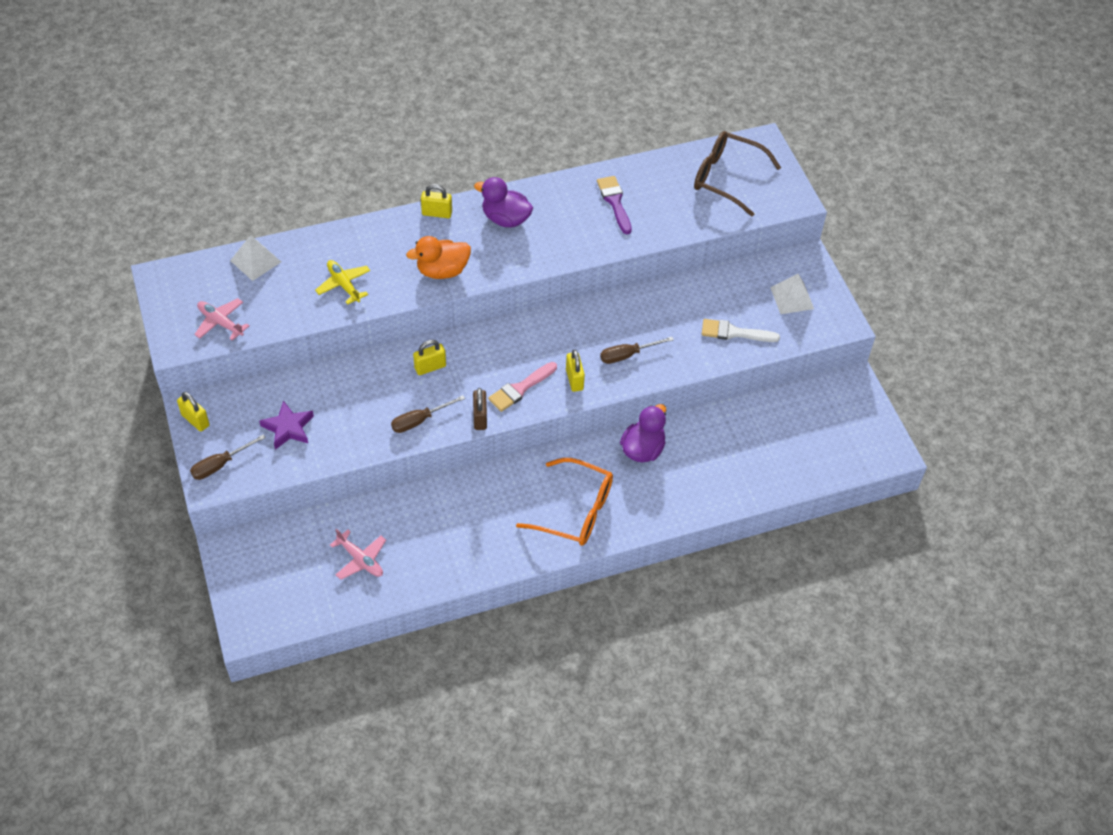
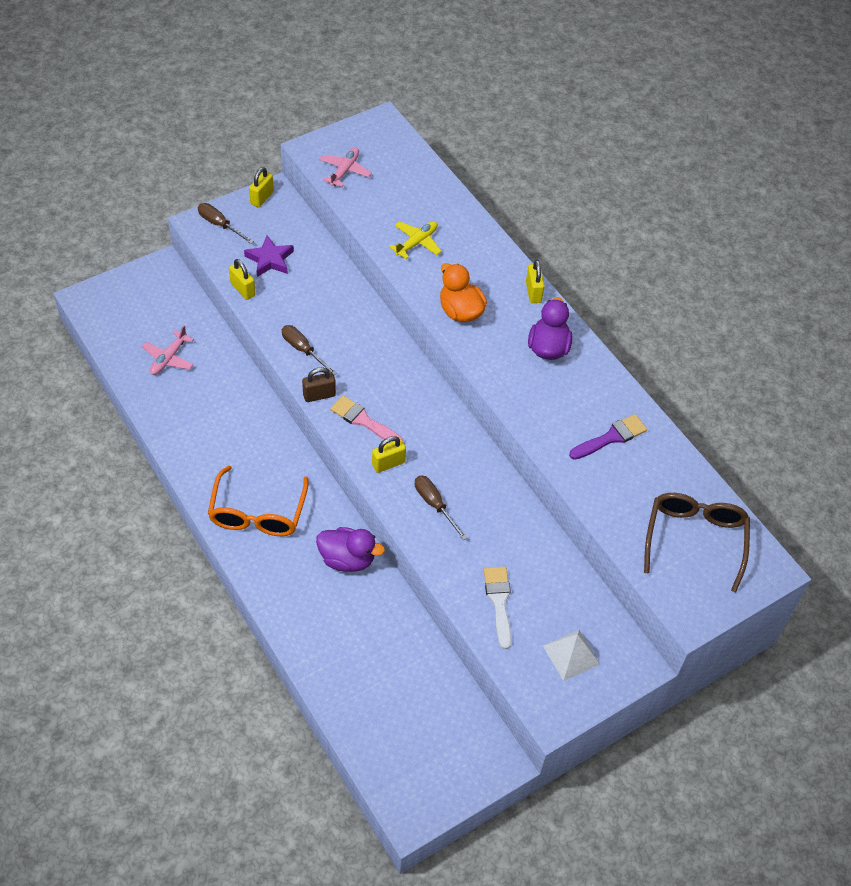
camera: 75 degrees right, 0 degrees up
white pyramid [230,235,281,281] -> none
yellow padlock [413,340,446,375] -> yellow padlock moved to [229,259,255,300]

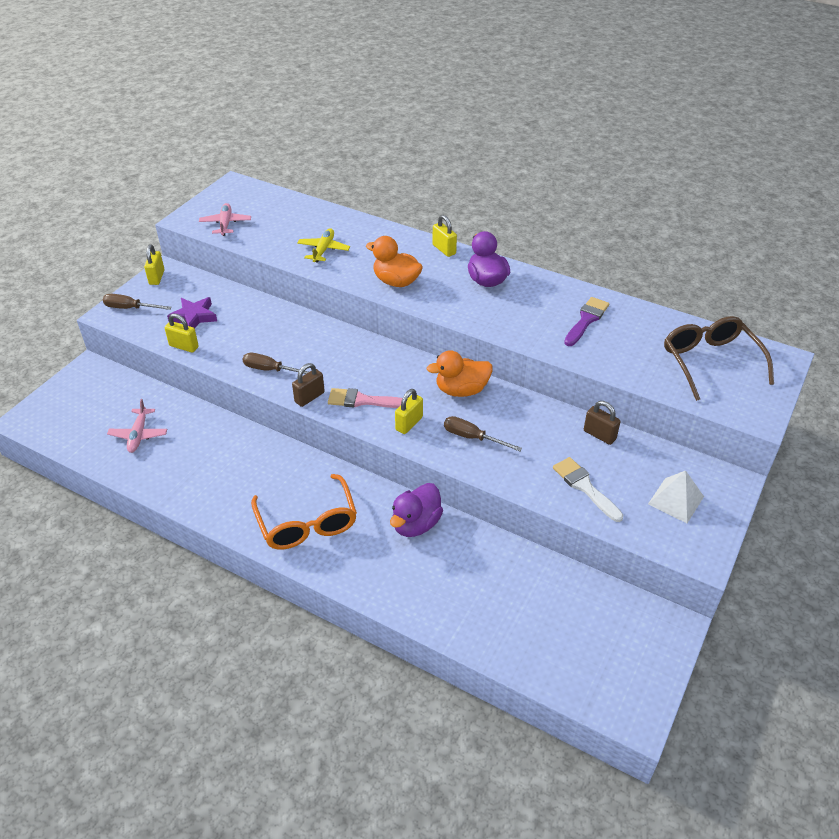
camera: 25 degrees left, 10 degrees down
purple duck [316,527,385,572] -> purple duck turned 135 degrees clockwise [390,483,443,537]
none -> orange duck [427,350,493,397]
none -> brown padlock [584,401,621,445]

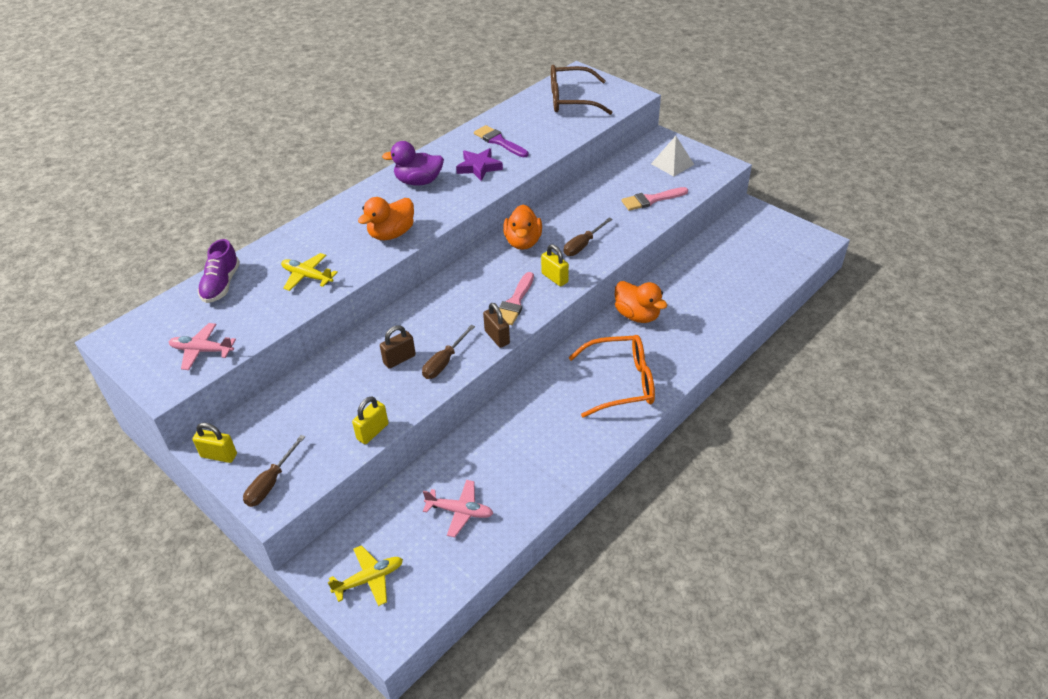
camera: 75 degrees left, 0 degrees up
purple star [167,297,217,329] -> purple star moved to [456,148,503,181]
purple duck [390,483,443,537] -> orange duck [615,281,667,323]
yellow padlock [433,215,457,257] -> none
white brush [553,457,623,522] -> pink brush [621,187,688,211]
brown padlock [584,401,621,445] -> brown padlock moved to [380,325,416,369]
none -> purple shoe [198,239,240,303]
none -> yellow plane [328,545,403,606]

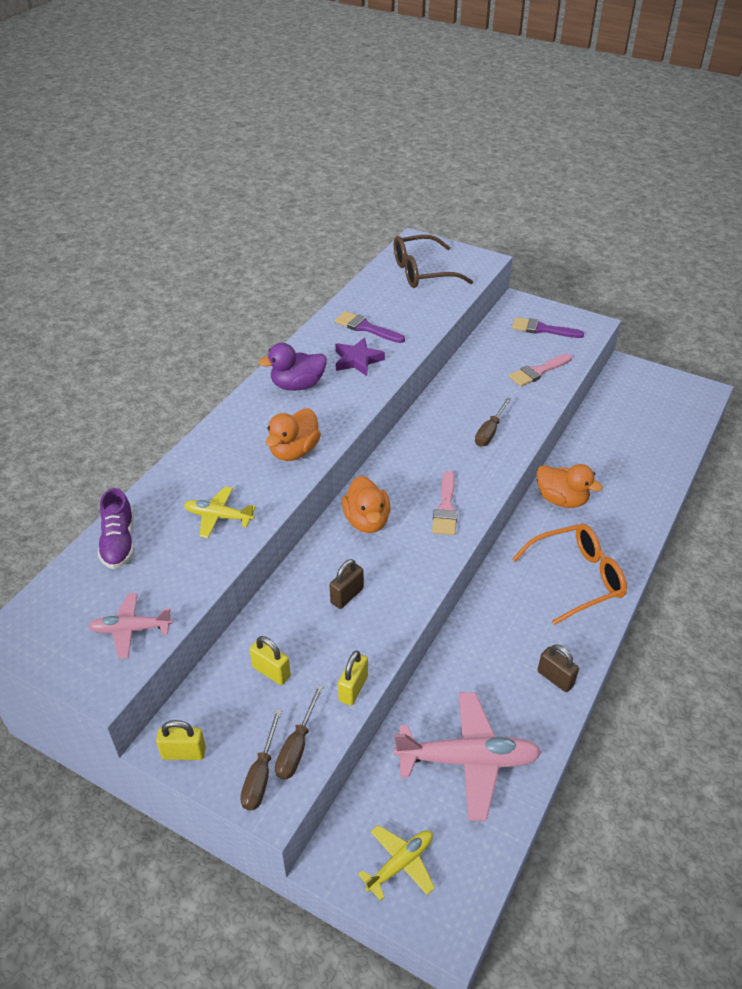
camera: 15 degrees left, 0 degrees up
brown screwdriver [422,325,475,379] -> brown screwdriver moved to [275,685,324,779]
pink plane [423,480,494,537] -> pink plane [394,692,541,821], size x1.80
brown padlock [483,303,510,348] -> brown padlock moved to [538,644,579,692]
orange duck [503,204,542,250] -> orange duck moved to [342,476,390,533]
yellow padlock [541,244,569,286] -> yellow padlock moved to [249,636,291,685]
white pyramid [651,136,694,177] -> purple brush [512,317,584,338]

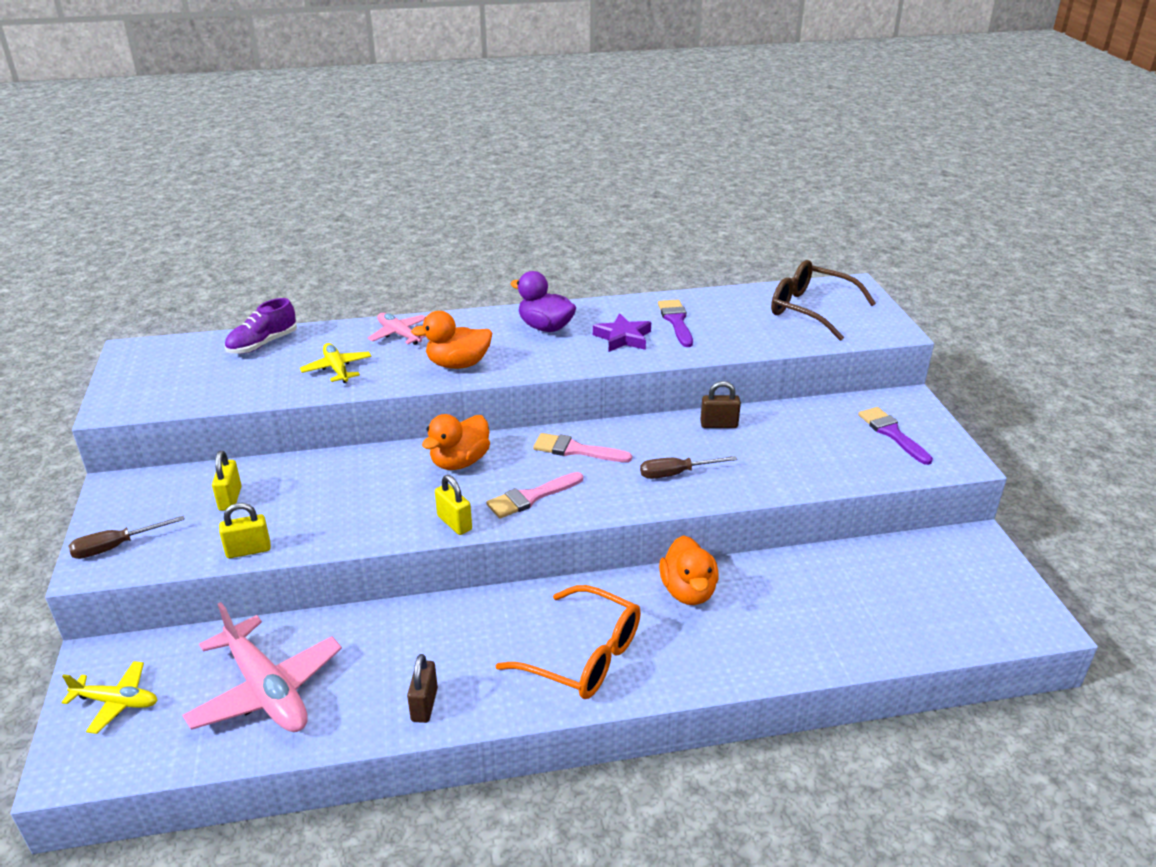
camera: 50 degrees right, 10 degrees down
pink plane [88,593,173,658] -> pink plane moved to [368,313,426,345]
yellow padlock [156,720,206,760] -> yellow padlock moved to [435,475,472,535]
brown screwdriver [275,685,324,779] -> none
brown padlock [330,559,364,609] -> brown padlock moved to [700,381,741,428]
pink brush [509,353,572,387] -> pink brush moved to [533,433,632,462]

